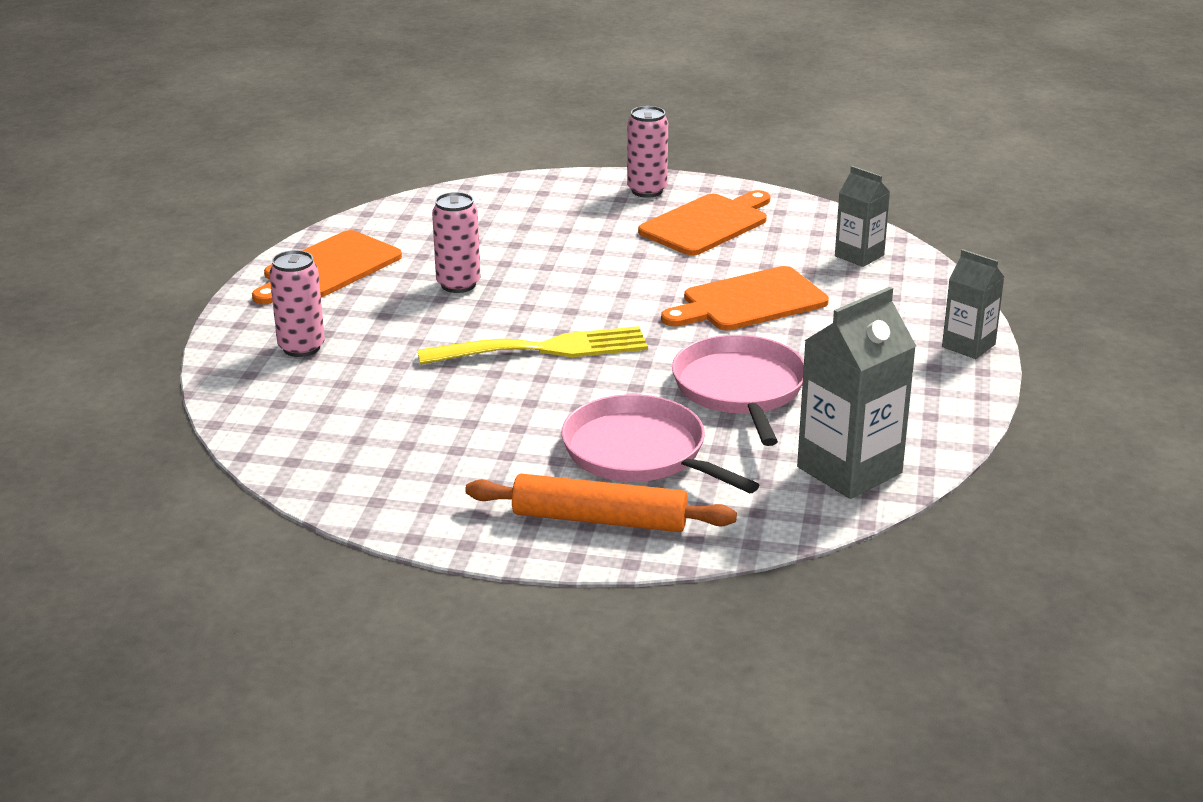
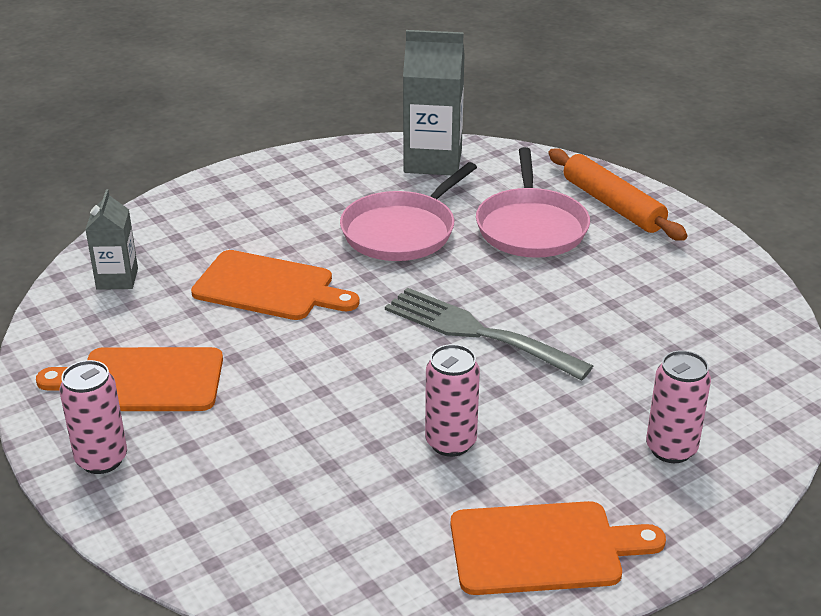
camera: 135 degrees left, 5 degrees up
yellow fork [417,326,648,365] -> grey fork [385,288,593,380]
grey carton [942,249,1004,359] -> none

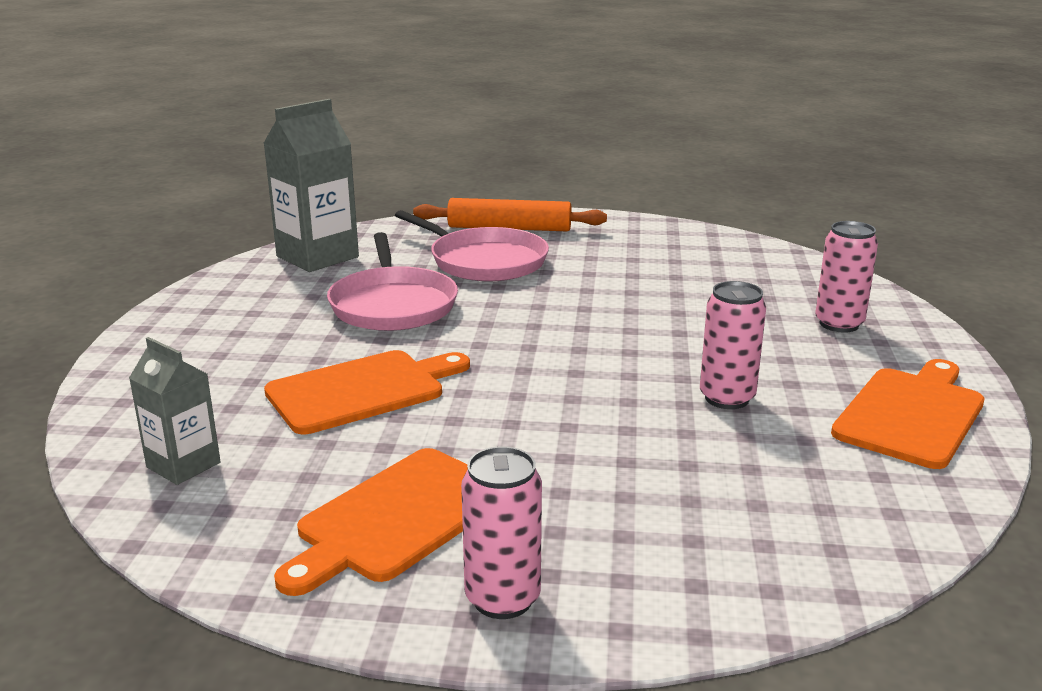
camera: 50 degrees left, 10 degrees down
grey fork [385,288,593,380] -> none

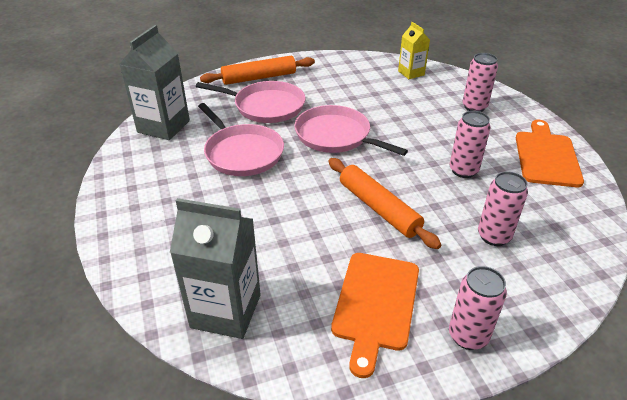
camera: 25 degrees left, 15 degrees up
grey carton [129,337,221,485] -> grey carton [170,198,261,339], size x1.71
orange cutting board [264,350,470,434] -> none
none -> pink pan [294,105,408,156]
none -> orange rolling pin [329,158,441,249]
none -> yellow carton [398,22,430,79]
none -> pink can [478,171,528,246]

